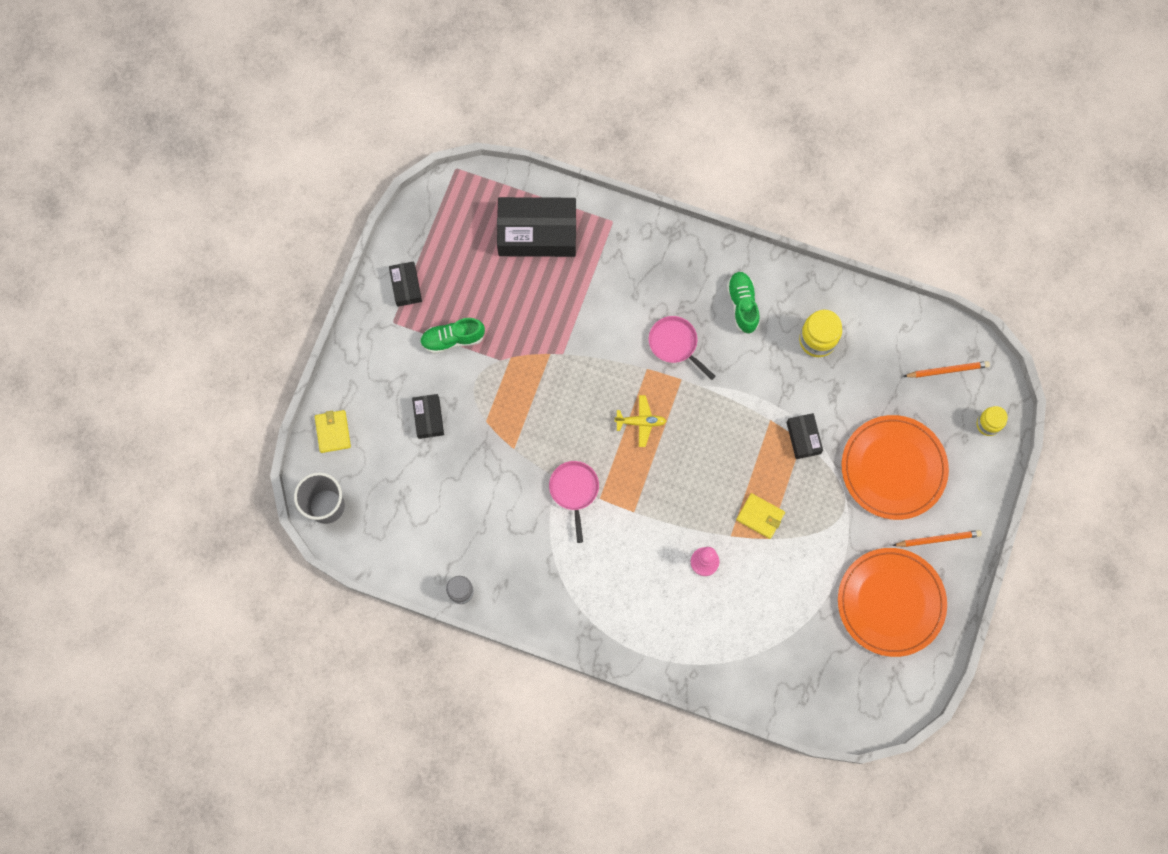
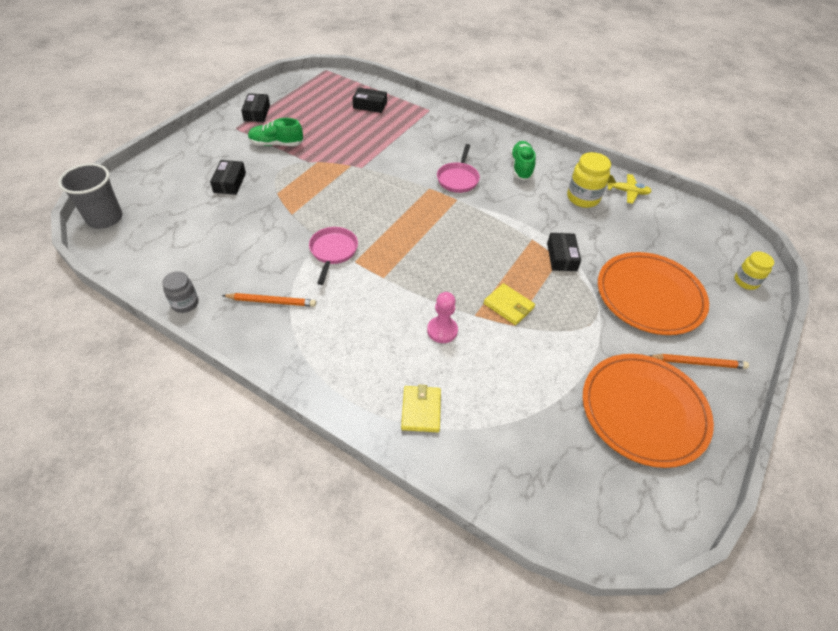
camera: 10 degrees right, 25 degrees down
yellow wallet [315,410,351,453] -> yellow wallet moved to [401,385,441,432]
black box [497,197,576,257] -> black box [353,87,387,113], size x0.49
yellow plane [615,395,666,447] -> yellow plane moved to [607,174,652,204]
pink pan [649,316,716,380] -> pink pan turned 135 degrees counterclockwise [437,144,480,193]
orange pencil [903,361,990,378] -> orange pencil moved to [222,293,316,307]

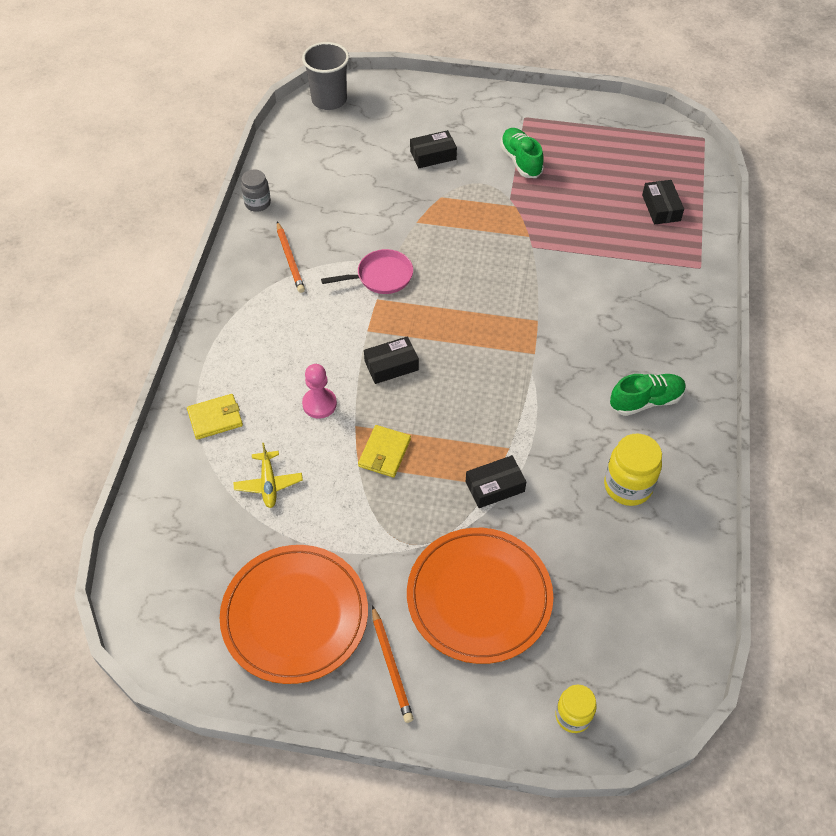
camera: 70 degrees right, 5 degrees up
black box [241,93,270,122] -> black box moved to [364,336,419,384]
pink pan [437,144,480,193] -> none
yellow plane [607,174,652,204] -> yellow plane moved to [233,443,303,508]

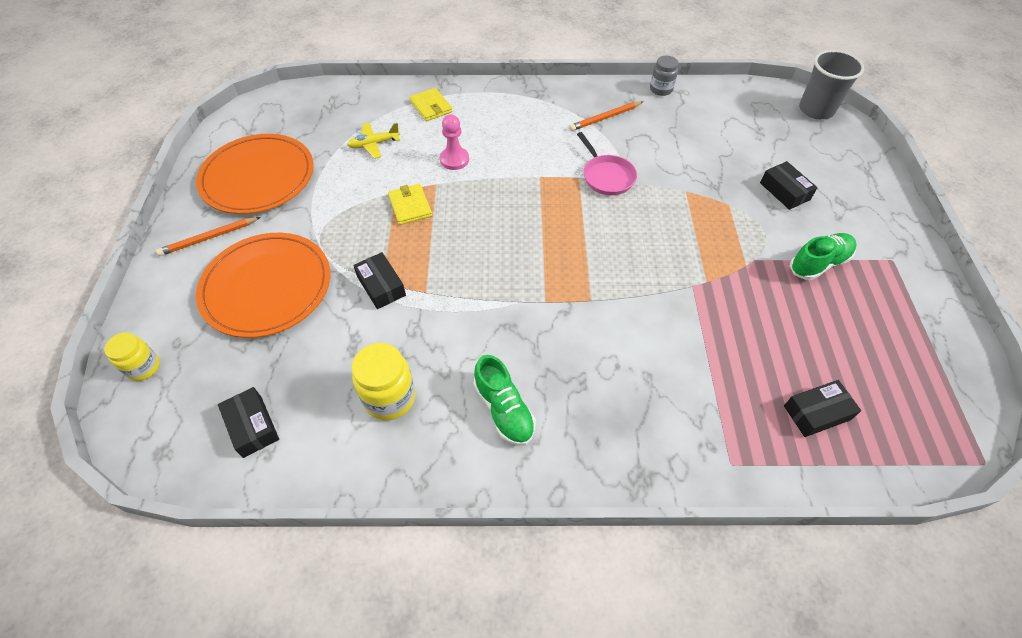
camera: 80 degrees right, 0 degrees up
yellow wallet [358,425,411,477] -> yellow wallet turned 60 degrees clockwise [388,184,432,225]
black box [364,336,419,384] -> black box moved to [218,387,279,458]

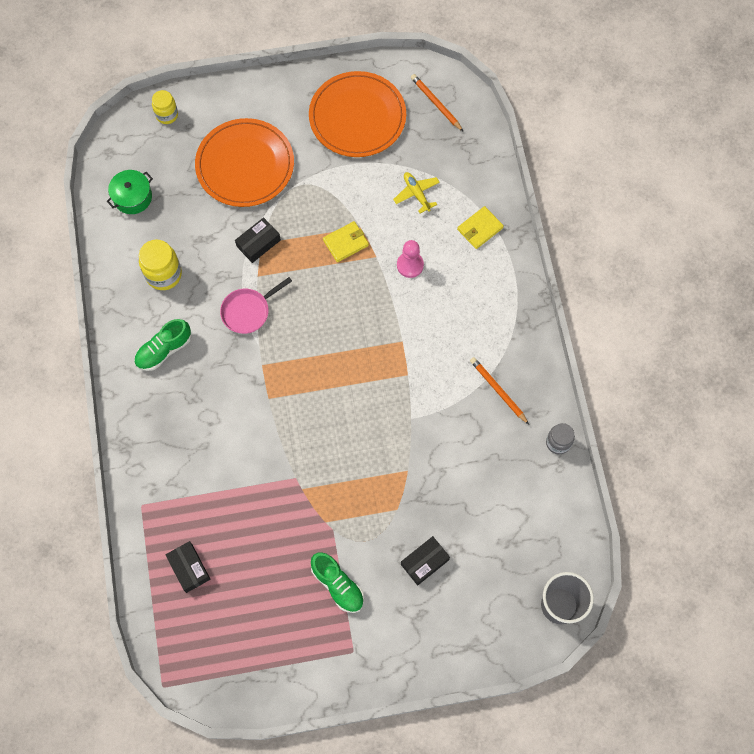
camera: 80 degrees right, 15 degrees up
orange pencil [156,217,261,256] -> orange pencil moved to [411,74,464,132]
black box [218,387,279,458] -> green pot [107,170,153,214]
pink pan [577,132,637,195] -> pink pan moved to [220,277,292,334]

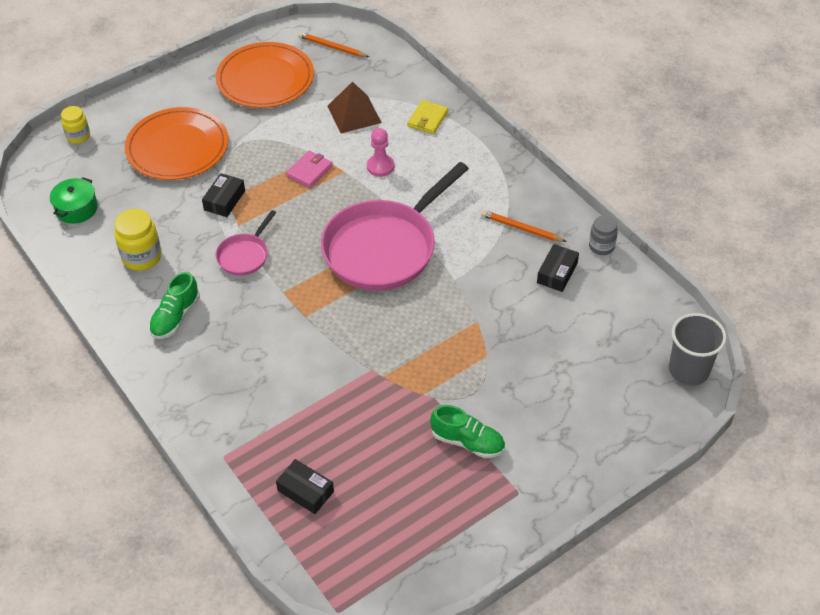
camera: 25 degrees left, 20 degrees down
yellow wallet [323,221,369,262] -> pink wallet [286,151,333,188]
yellow plane [393,172,440,213] -> brown pyramid [328,81,382,133]
black box [401,536,450,585] -> black box moved to [537,244,579,292]
none -> pink pan [321,162,469,291]

